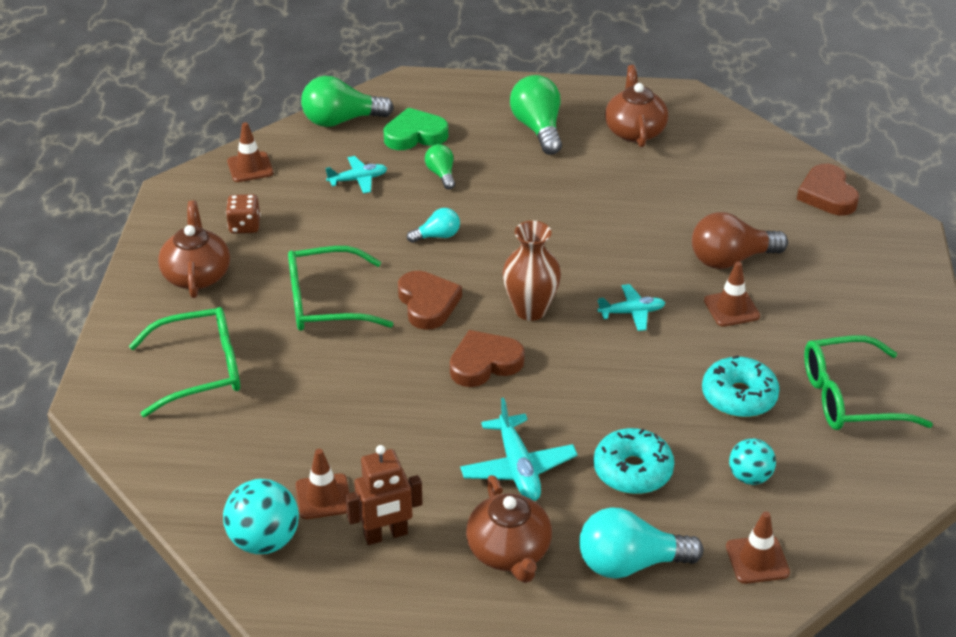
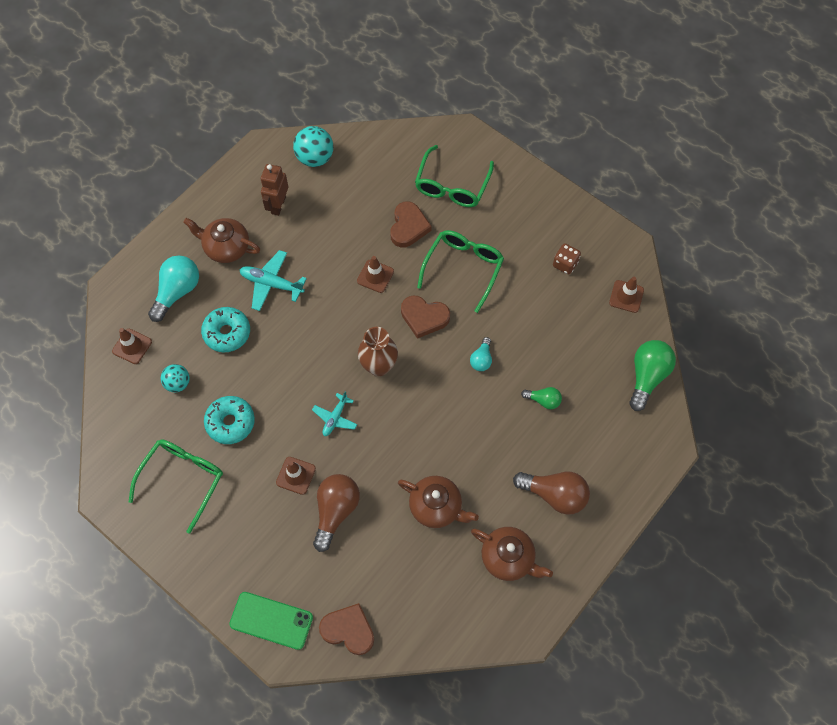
camera: 125 degrees right, 25 degrees up
brown teapot [158,200,230,298] -> brown teapot moved to [398,476,479,528]
brown traffic cone [296,449,349,519] -> brown traffic cone moved to [357,256,394,293]
turquoise plane [326,156,387,194] -> none
green heart [384,108,448,150] -> none
brown heart [450,330,525,387] -> brown heart moved to [390,201,432,248]
green light bulb [510,75,562,155] -> brown light bulb [513,472,590,515]
none -> green phone [229,592,313,650]

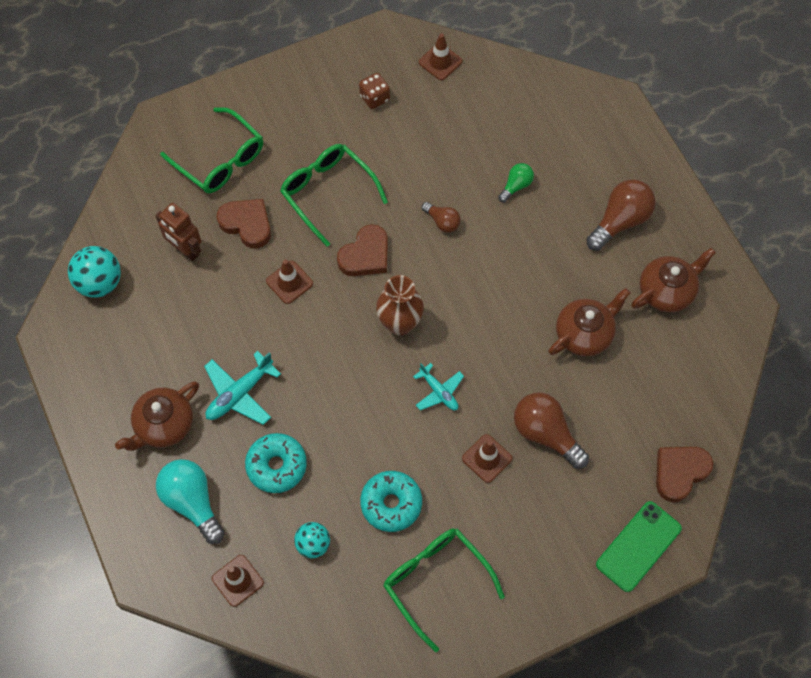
camera: 65 degrees left, 0 degrees up
brown robot [261,164,288,216] -> brown robot moved to [155,203,201,261]
turquoise light bulb [470,337,492,371] -> brown light bulb [422,202,461,233]
green light bulb [629,340,676,411] -> none

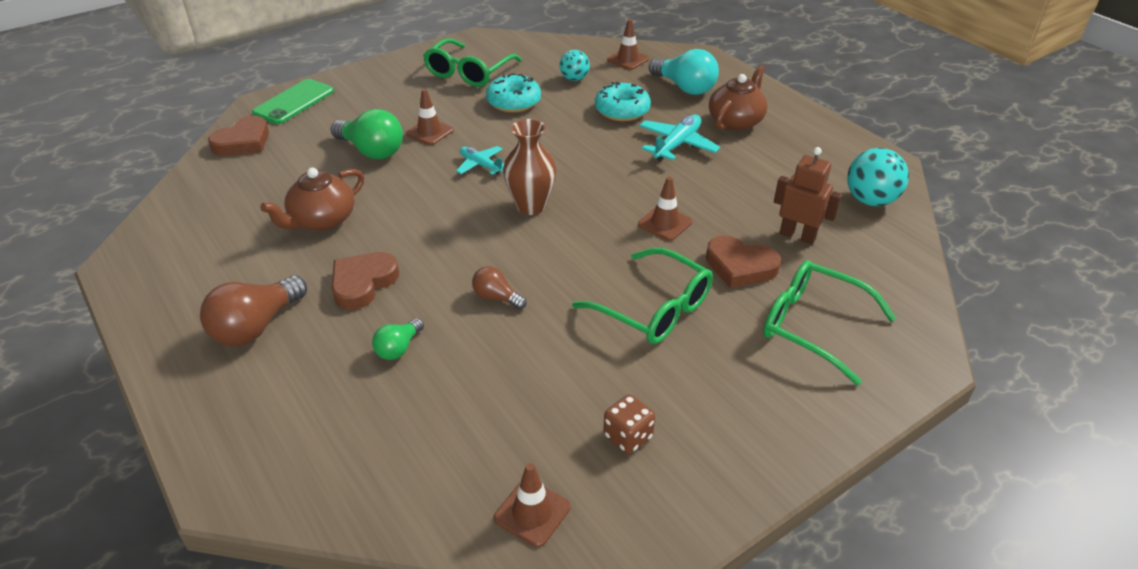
camera: 170 degrees right, 25 degrees down
brown heart [337,224,388,276] -> brown heart moved to [332,252,399,310]
green glasses [384,528,505,652] -> green glasses turned 75 degrees clockwise [423,38,522,87]
brown light bulb [514,392,589,469] -> green light bulb [331,109,403,159]
brown teapot [631,247,716,312] -> none

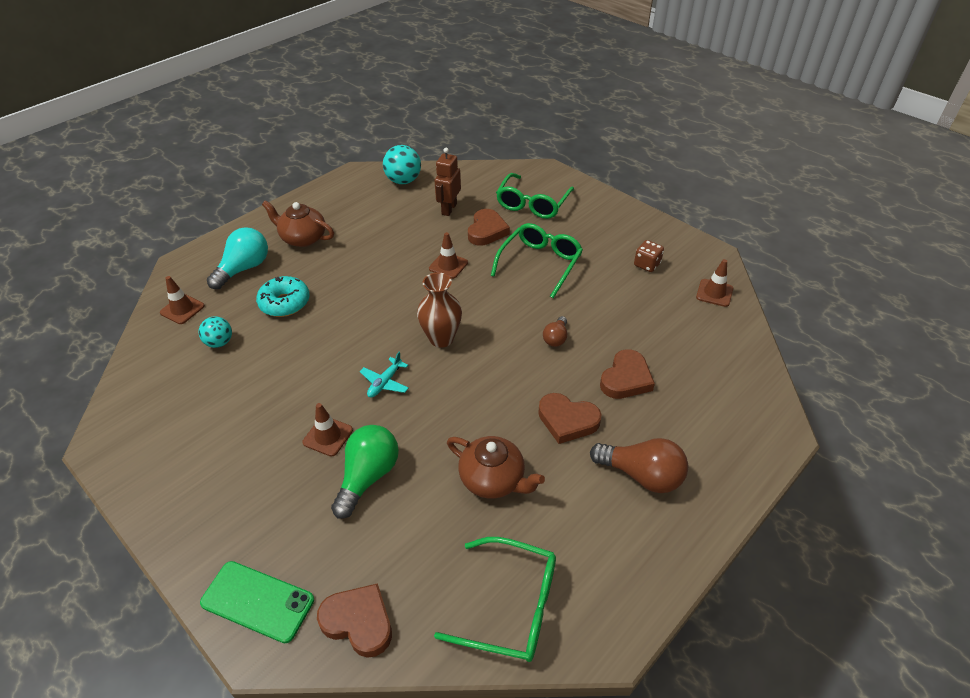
camera: 100 degrees left, 5 degrees up
green light bulb [372,318,424,360] -> brown heart [600,349,655,399]
green glasses [423,38,522,87] -> green glasses moved to [434,537,556,662]
turquoise donut [486,73,541,113] -> none
turquoise plane [639,115,720,161] -> none

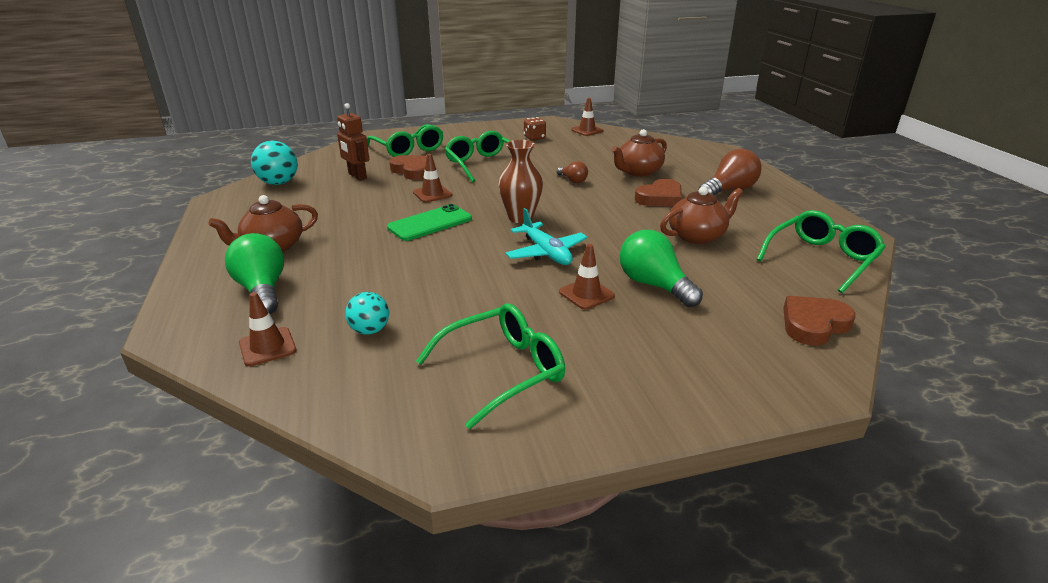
camera: 60 degrees left, 15 degrees down
green phone [200,561,314,643] -> green phone moved to [387,204,472,241]
turquoise light bulb [207,227,268,289] -> green light bulb [225,233,284,314]
turquoise donut [256,276,310,317] -> none
turquoise plane [360,352,409,398] -> turquoise plane [505,208,587,265], size x1.53
brown heart [600,349,655,399] -> brown teapot [612,129,667,177]
none -> green glasses [416,303,565,429]

